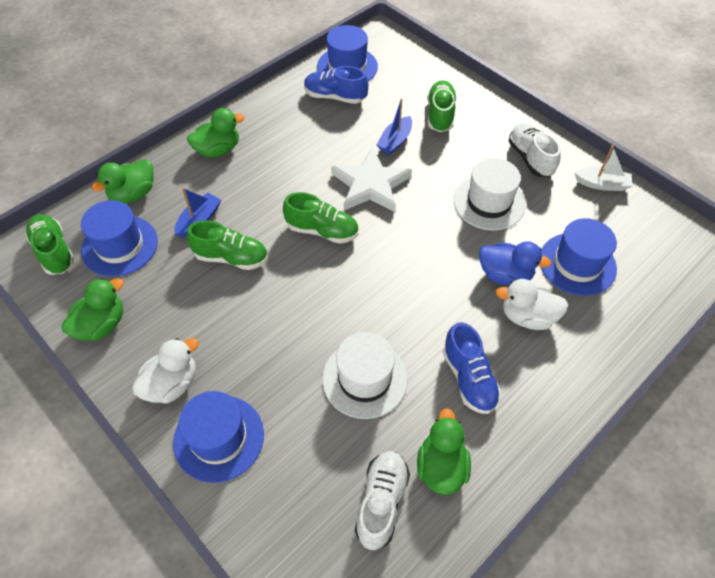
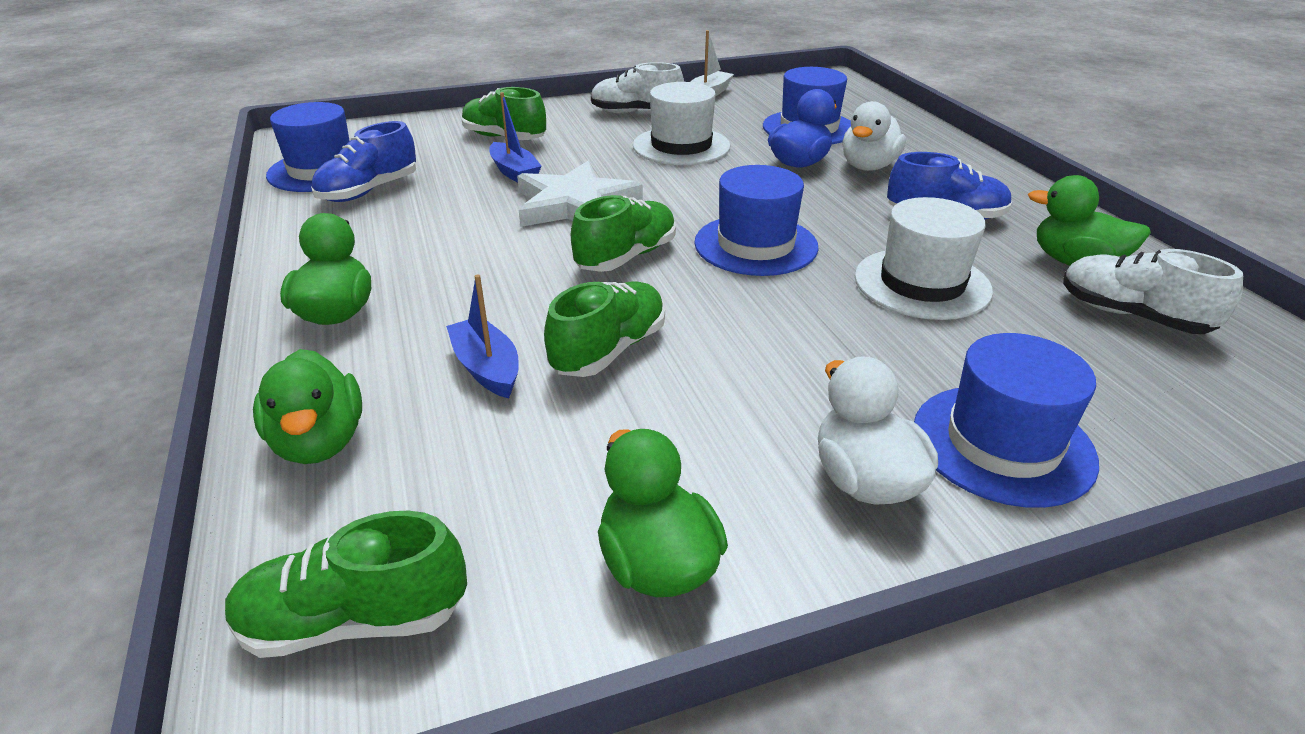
camera: 65 degrees left, 20 degrees down
blue hat [81,200,158,277] -> blue hat moved to [694,165,819,276]

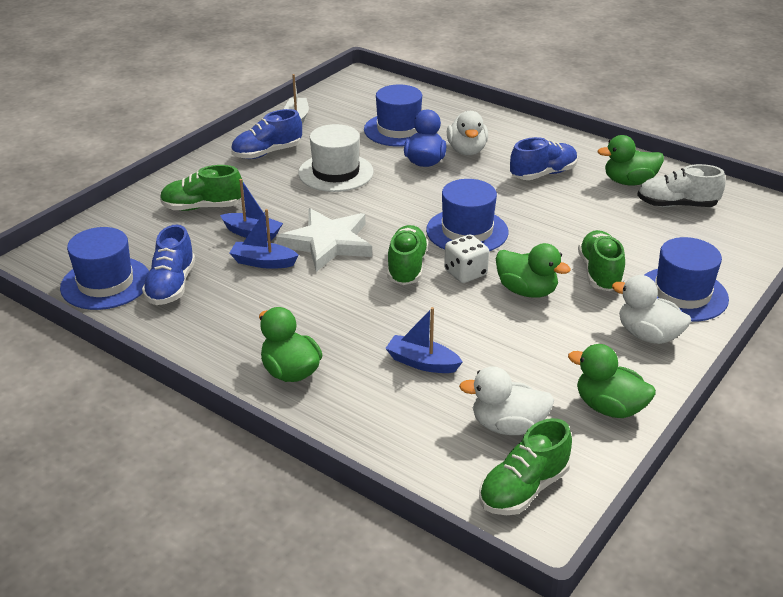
camera: 35 degrees left, 0 degrees up
green duck [253,349,362,464] -> green duck moved to [496,243,571,298]
green shoe [544,281,665,377] -> green shoe moved to [578,230,625,291]
white shoe [591,62,684,114] -> blue shoe [231,109,302,159]
white hat [855,197,993,320] -> none
none -> blue boat [230,209,299,269]
none -> white dice [444,234,489,283]
none -> white duck [459,366,554,435]

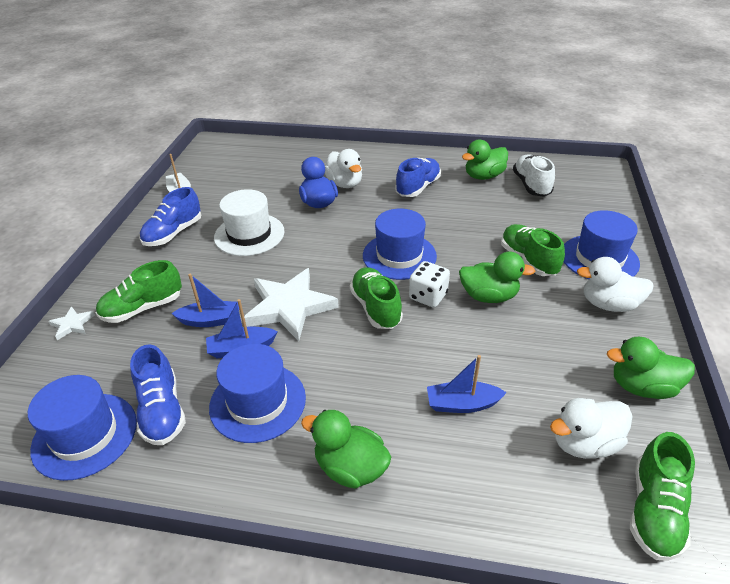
camera: 25 degrees left, 5 degrees up
blue hat [364,85,422,147] -> blue hat moved to [209,344,306,443]
white shoe [637,164,726,207] -> white shoe turned 105 degrees clockwise [513,154,555,197]
none -> white star [48,306,95,340]

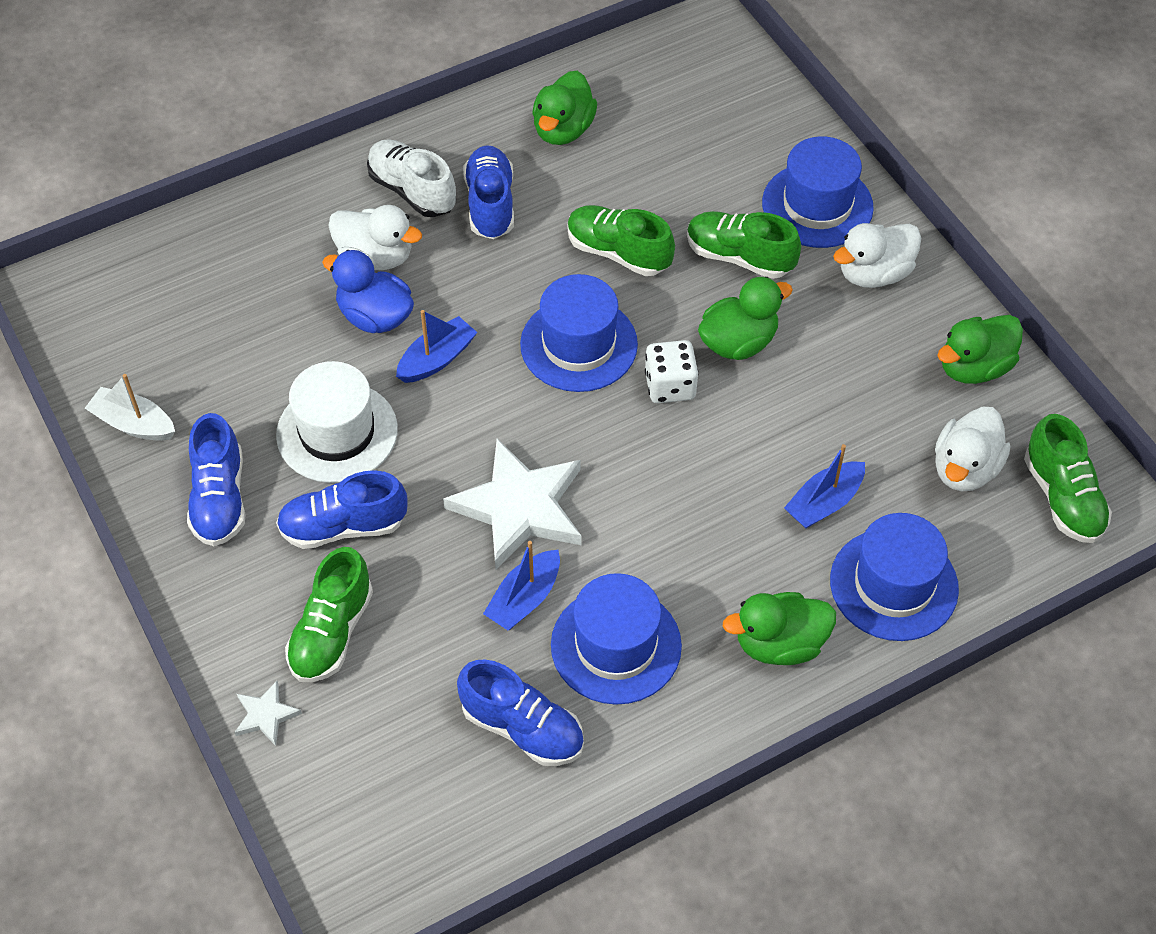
camera: 40 degrees left, 15 degrees up
blue hat [28,375,137,481] -> blue hat moved to [830,513,959,641]
blue boat [171,274,239,327] -> blue boat moved to [396,310,477,383]
green shoe [350,267,403,329] -> green shoe moved to [567,205,675,276]
white shoe [513,154,555,197] -> white shoe moved to [367,139,456,217]
none -> blue shoe [276,470,407,549]

